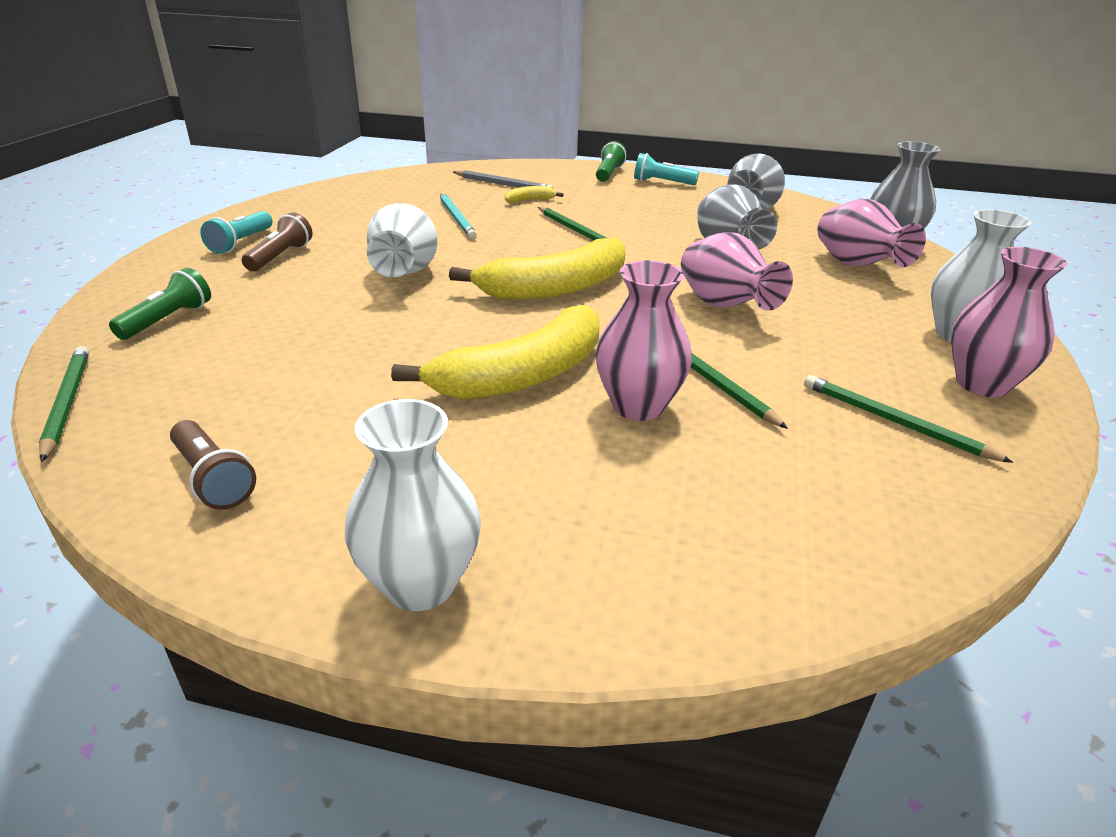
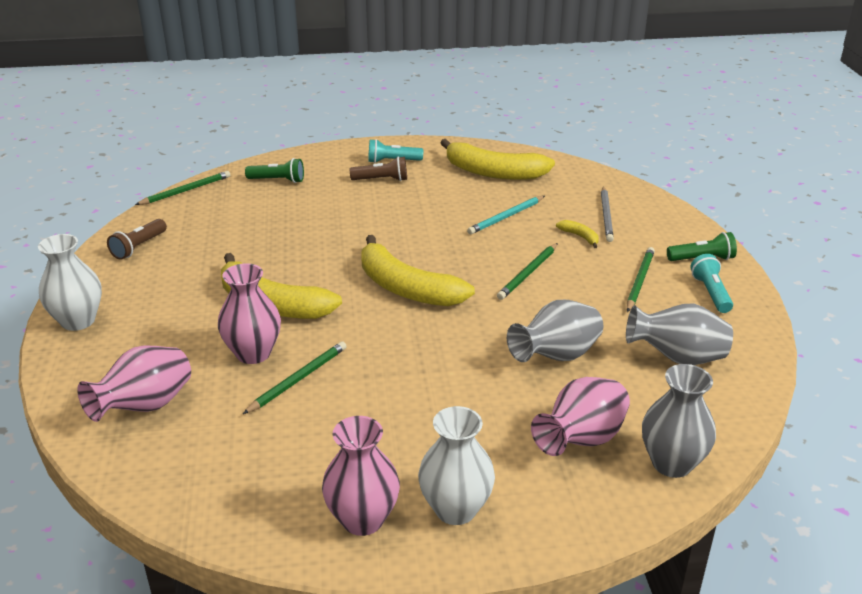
camera: 70 degrees right, 0 degrees up
white vase [367,203,437,277] -> none
pink vase [681,232,793,311] -> pink vase moved to [77,346,191,422]
green pencil [804,375,1013,463] -> green pencil moved to [627,247,655,312]
none -> yellow banana [441,139,555,180]

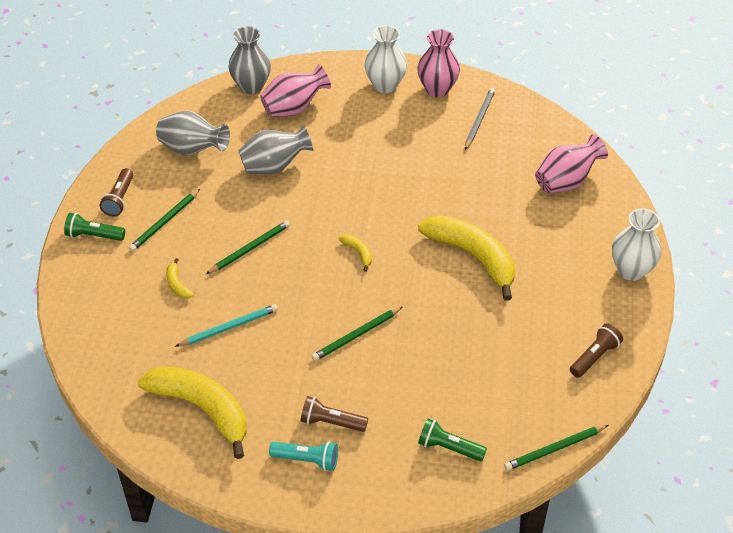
camera: 165 degrees left, 15 degrees up
pink vase [218,263,281,364] -> none
green pencil [243,341,347,414] -> green pencil moved to [312,307,403,361]
yellow banana [361,235,475,306] -> yellow banana [338,235,372,272], size x0.41
grey pencil [601,186,614,242] -> grey pencil moved to [465,88,495,150]
turquoise flashlight [690,254,733,313] -> brown flashlight [100,168,134,216]

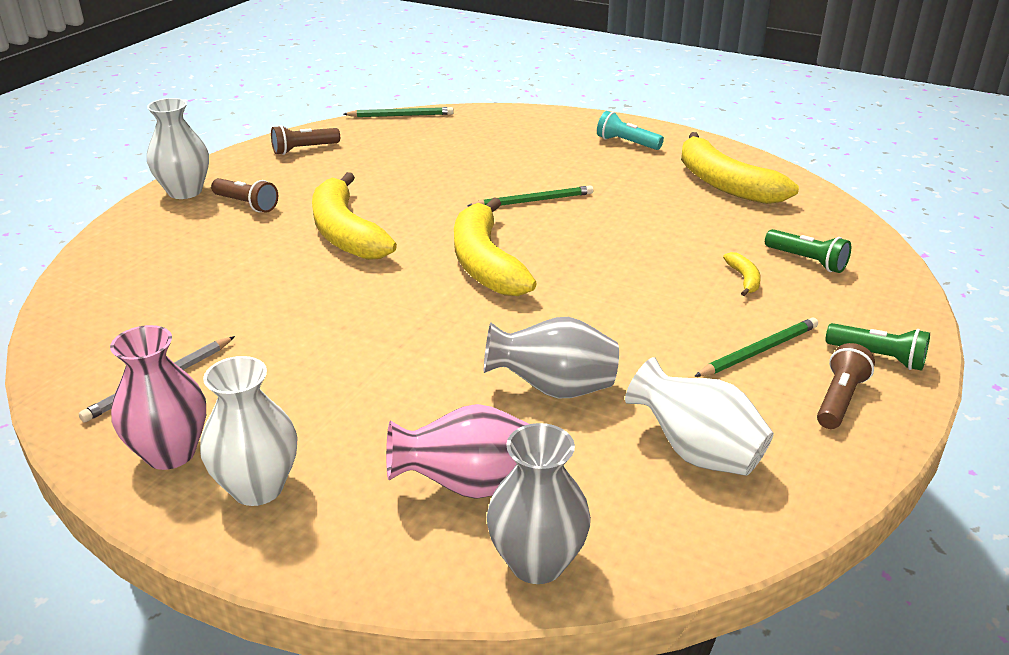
camera: 160 degrees left, 15 degrees down
grey vase [156,111,230,155] -> white vase [625,357,774,476]
turquoise pencil [175,304,278,347] -> none
green pencil [206,220,290,274] -> none
brown flashlight [301,396,368,432] -> brown flashlight moved to [211,178,278,213]
yellow banana [338,235,372,272] -> yellow banana [454,197,537,296], size x2.44
green flashlight [418,419,487,461] -> green flashlight moved to [765,229,851,273]
pink vase [535,134,608,193] -> none

